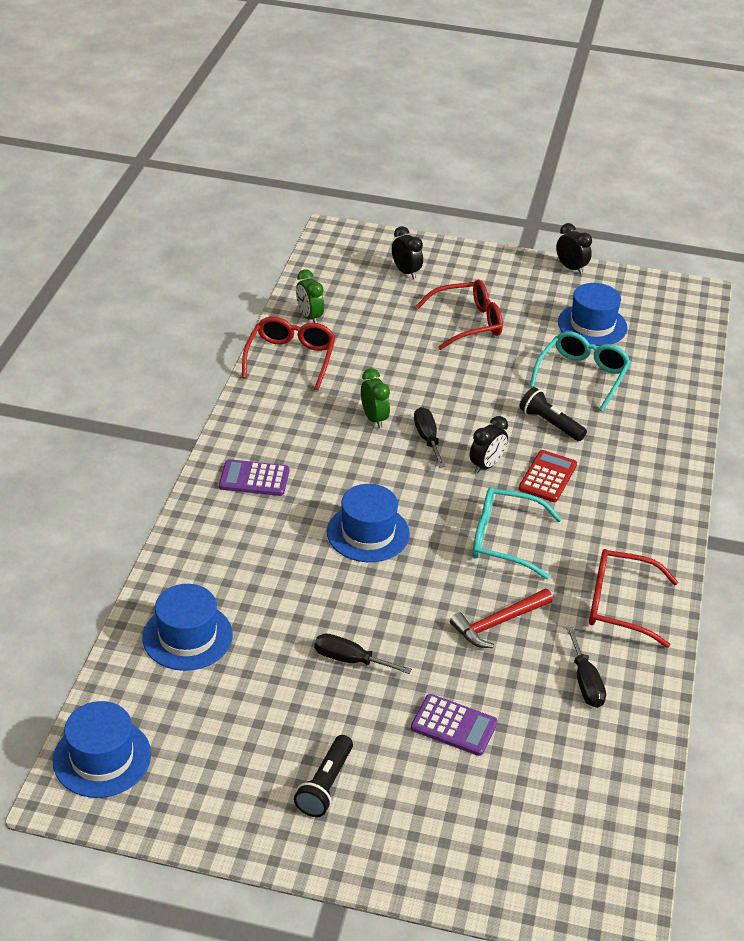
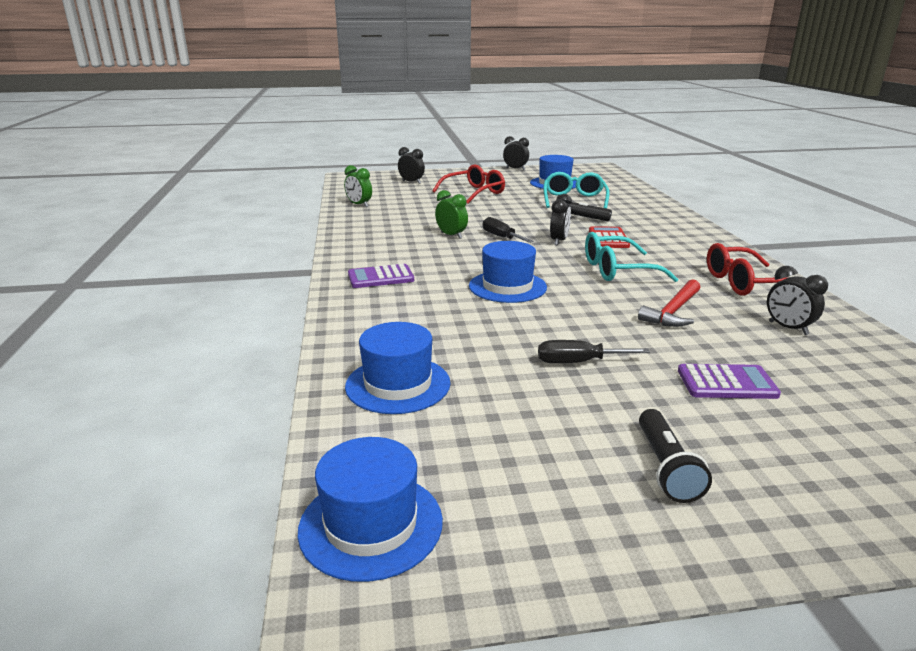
camera: 20 degrees left, 15 degrees down
red glasses [242,316,335,390] -> none
black screwdriver [566,626,606,708] -> black clock [767,266,828,335]

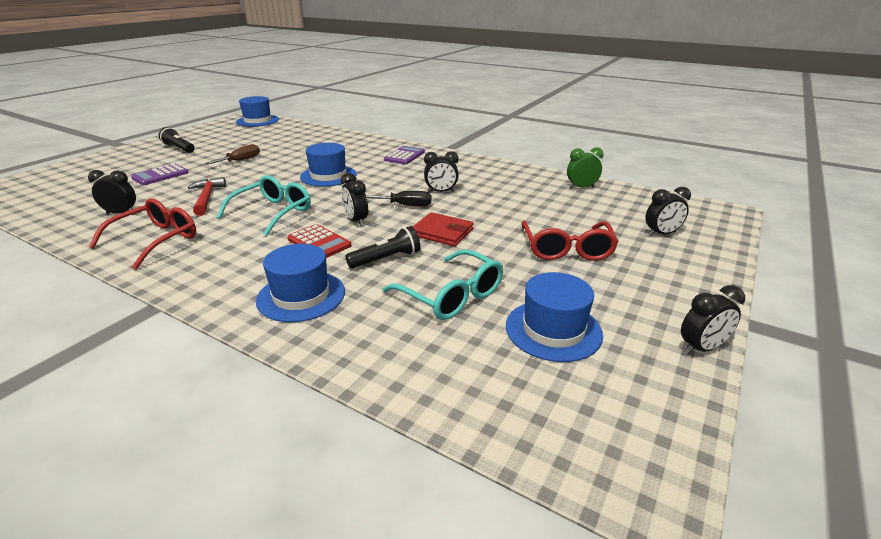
camera: 130 degrees right, 5 degrees up
blue hat [345,322,451,414] -> blue hat moved to [256,244,345,322]
green clock [435,190,468,239] -> black clock [424,151,459,193]
black screwdriver [538,340,650,363] -> brown screwdriver [204,144,260,165]
none -> red wallet [413,212,474,246]

